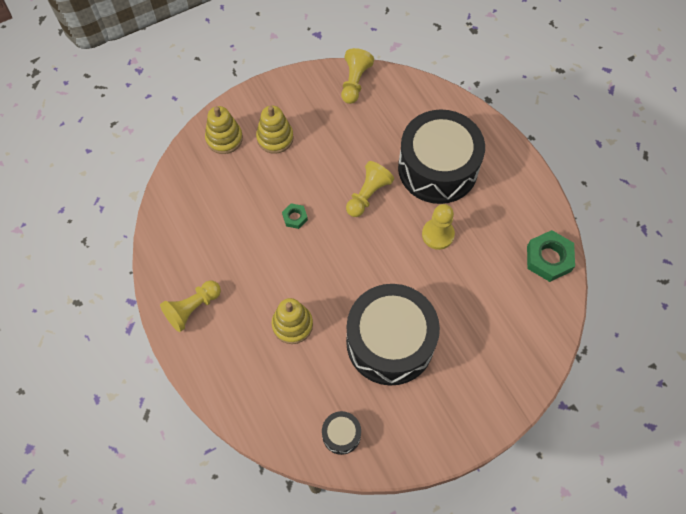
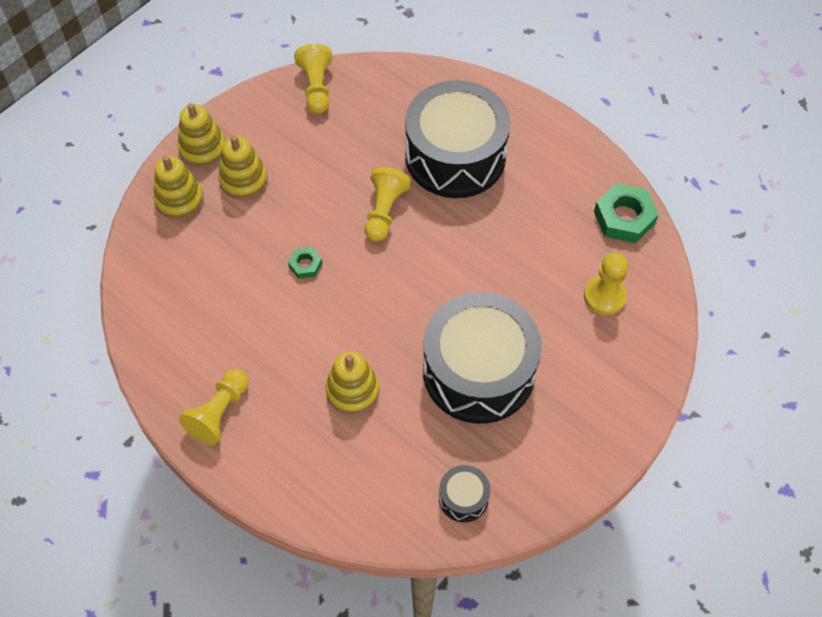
camera: 20 degrees left, 5 degrees down
yellow pawn [422,204,455,250] -> yellow pawn moved to [584,252,628,315]
none -> yellow stacking toy [177,103,225,167]

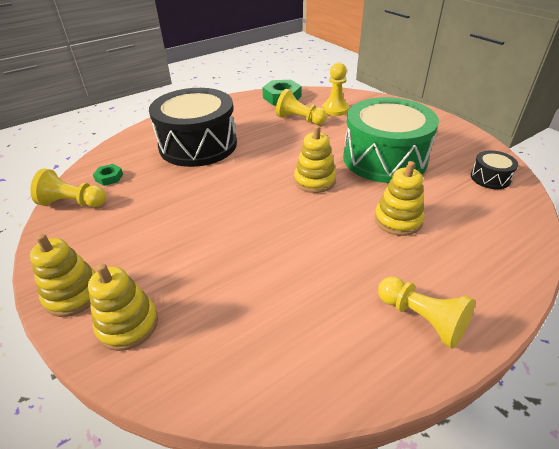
camera: 75 degrees left, 20 degrees down
yellow stacking toy [218,135,268,200] -> yellow stacking toy moved to [294,125,336,193]
green nut [288,247,322,279] -> green nut moved to [93,164,123,186]
yellow pawn [365,167,411,241] -> yellow pawn moved to [276,89,327,125]
black drum [423,292,542,424] -> green drum [343,97,439,183]

